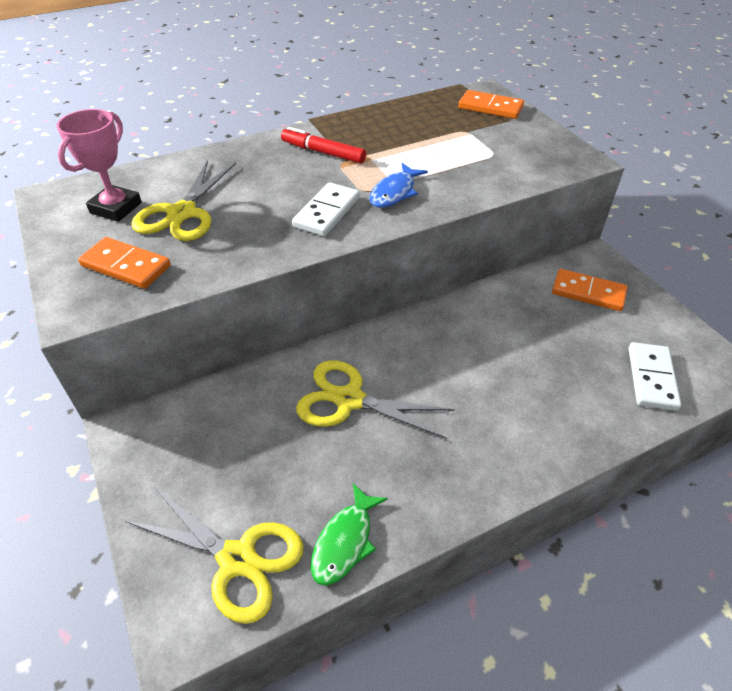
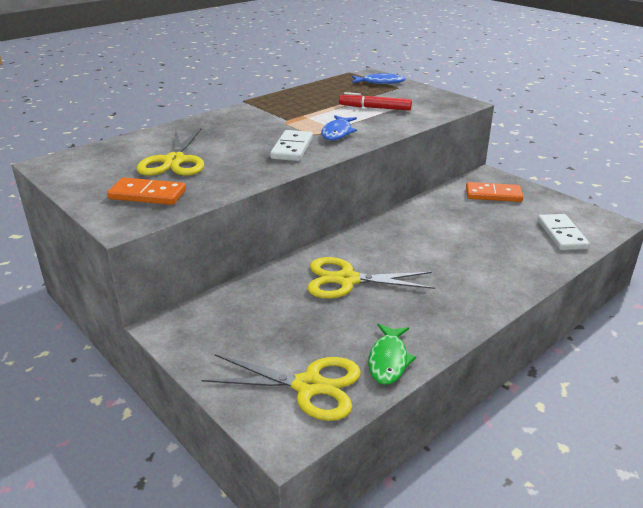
camera: 15 degrees left, 15 degrees down
pink trophy [57,109,142,222] -> none
red marker [281,127,366,164] -> red marker moved to [339,92,412,111]
orange domino [458,90,524,119] -> blue fish [352,73,405,84]

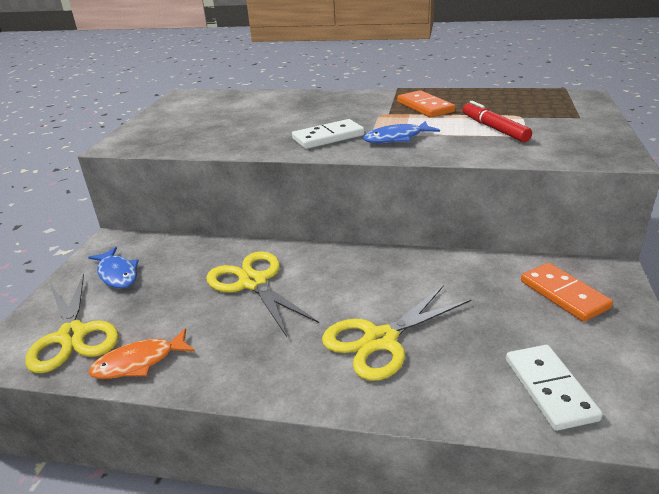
camera: 55 degrees right, 0 degrees up
orange domino [107,177,186,205] -> orange domino moved to [397,90,455,118]
yellow scissors [137,129,204,176] -> yellow scissors moved to [322,285,471,381]
blue fish [352,73,405,84] -> blue fish moved to [88,247,139,288]
green fish [368,324,416,385] -> orange fish [88,328,195,379]
white domino [538,214,590,250] -> white domino turned 60 degrees counterclockwise [506,345,603,431]

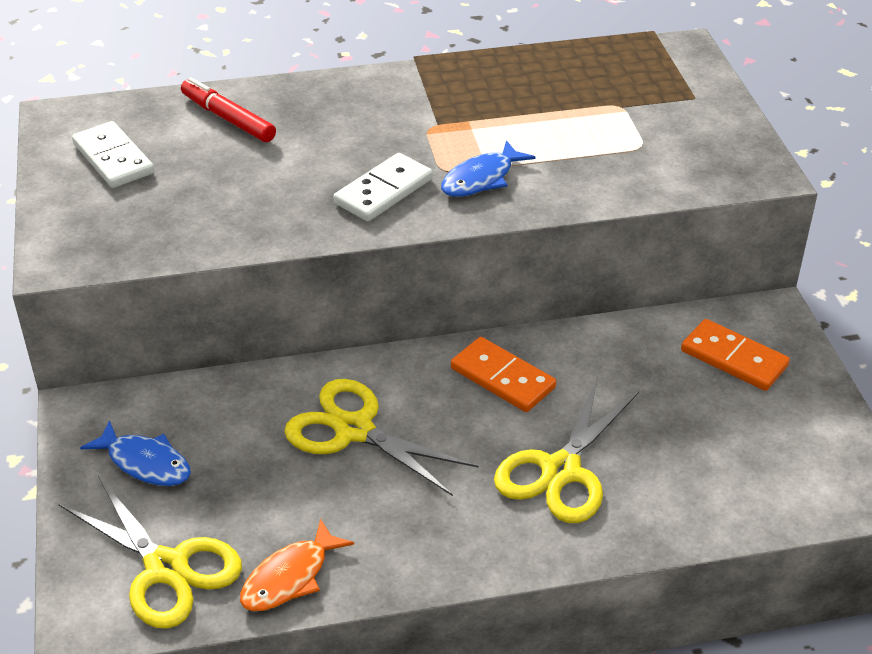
camera: 25 degrees left, 10 degrees up
orange domino [397,90,455,118] -> orange domino moved to [451,337,556,412]
red marker [463,101,532,142] -> red marker moved to [181,78,276,142]
white domino [506,345,603,431] -> white domino moved to [72,121,154,188]

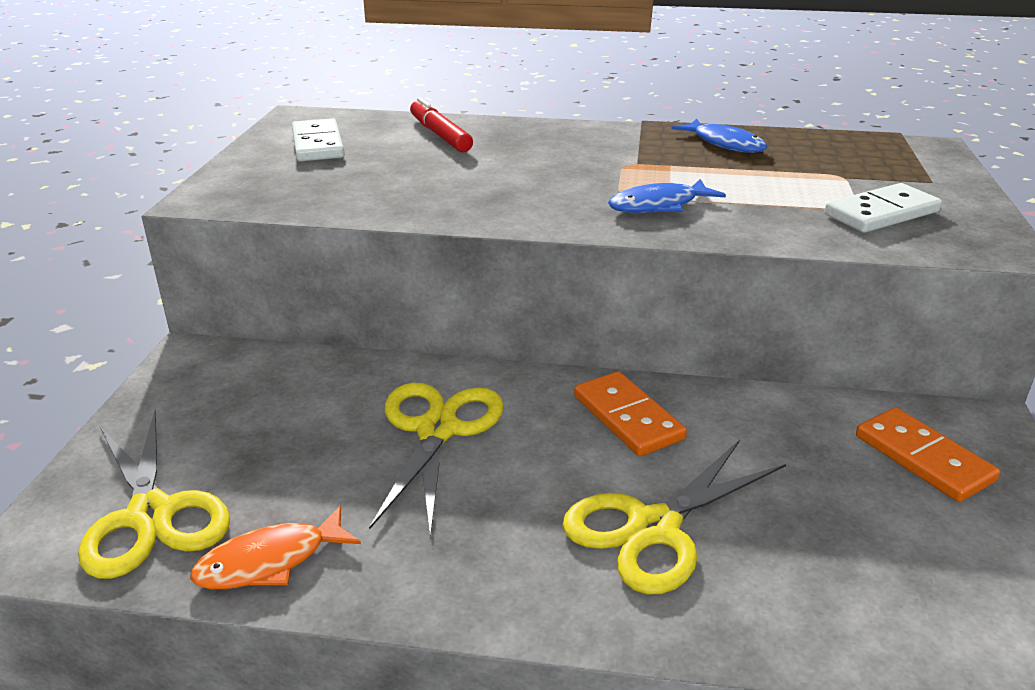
camera: 20 degrees right, 10 degrees down
blue fish [80,420,191,486] -> blue fish moved to [671,119,767,153]
yellow scissors [284,379,479,496] -> yellow scissors turned 45 degrees clockwise [369,382,504,538]
white domino [333,153,433,221] -> white domino moved to [825,183,942,233]

